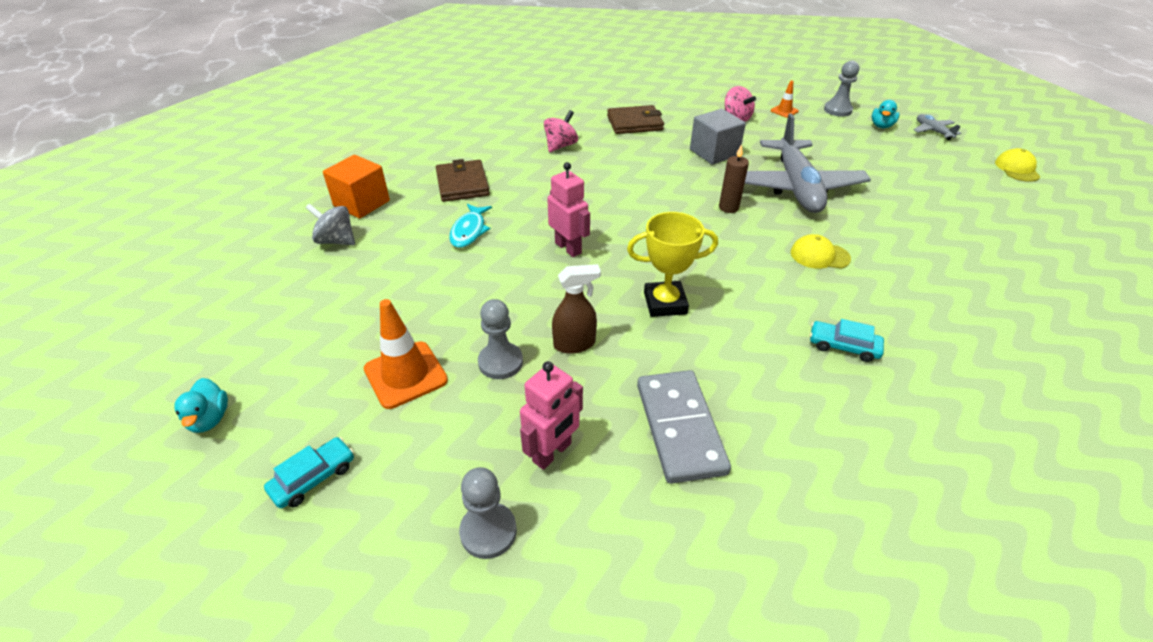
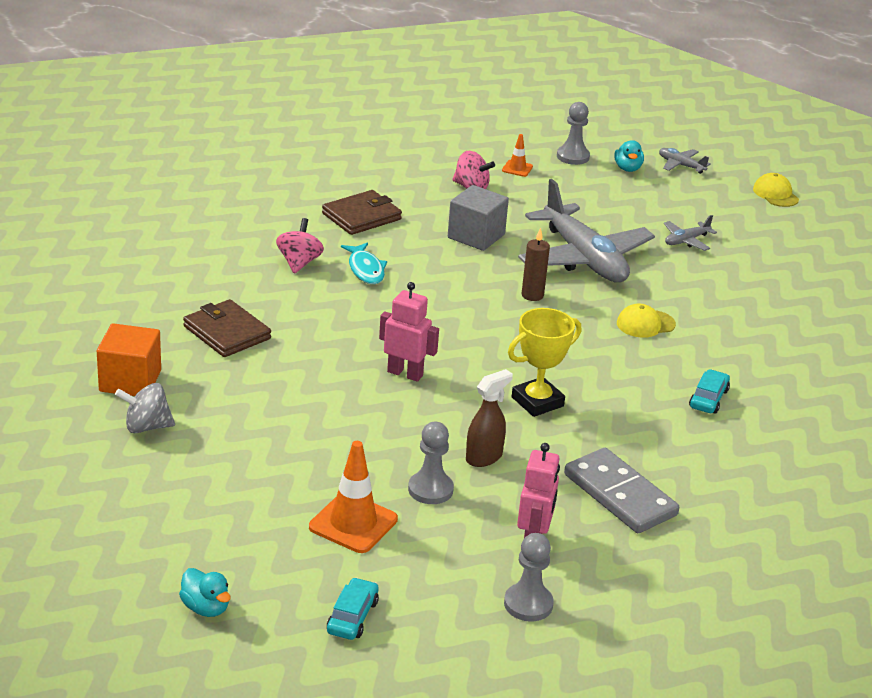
camera: 30 degrees left, 10 degrees down
turquoise fish [449,204,492,248] -> turquoise fish moved to [341,243,387,284]
turquoise car [810,319,884,362] -> turquoise car turned 120 degrees clockwise [689,369,730,414]
none -> grey plane [664,215,717,251]

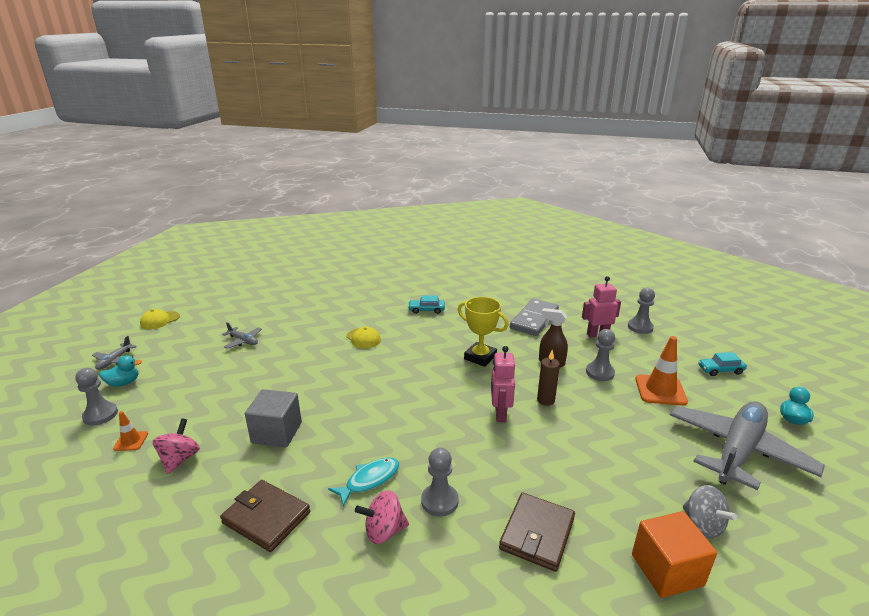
camera: 110 degrees left, 5 degrees down
grey plane [518,179,655,283] -> grey plane moved to [670,401,825,490]
brown candle [521,228,550,301] -> brown candle moved to [537,350,560,406]
none -> grey pawn [421,448,459,517]

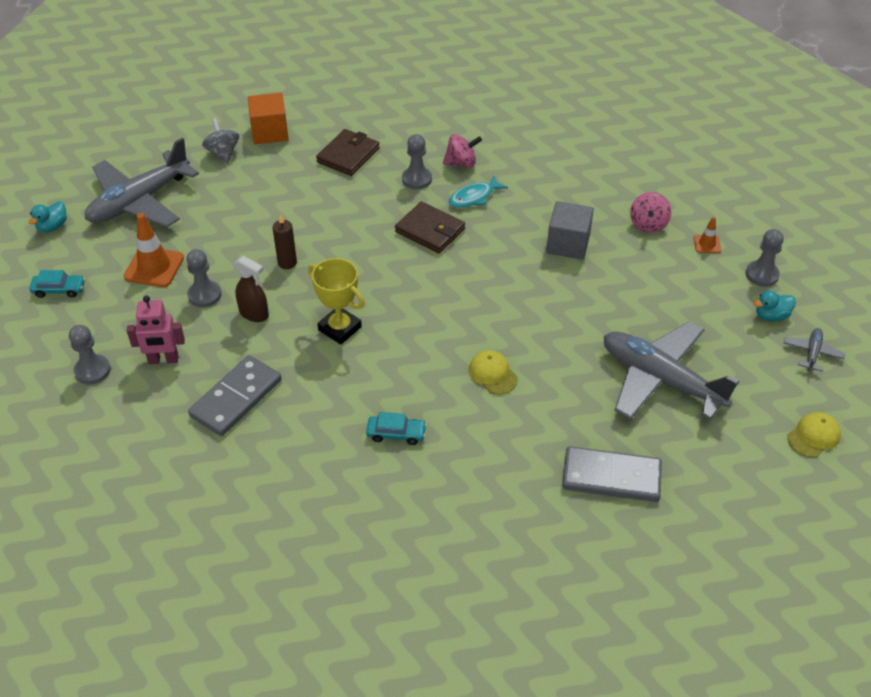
camera: 175 degrees left, 20 degrees up
brown wallet [220,480,310,552] -> brown wallet moved to [395,202,465,253]
grey plane [222,322,262,349] -> grey plane [604,321,739,420], size x2.38
pink robot [491,346,515,422] -> none
none -> grey domino [562,446,662,502]

